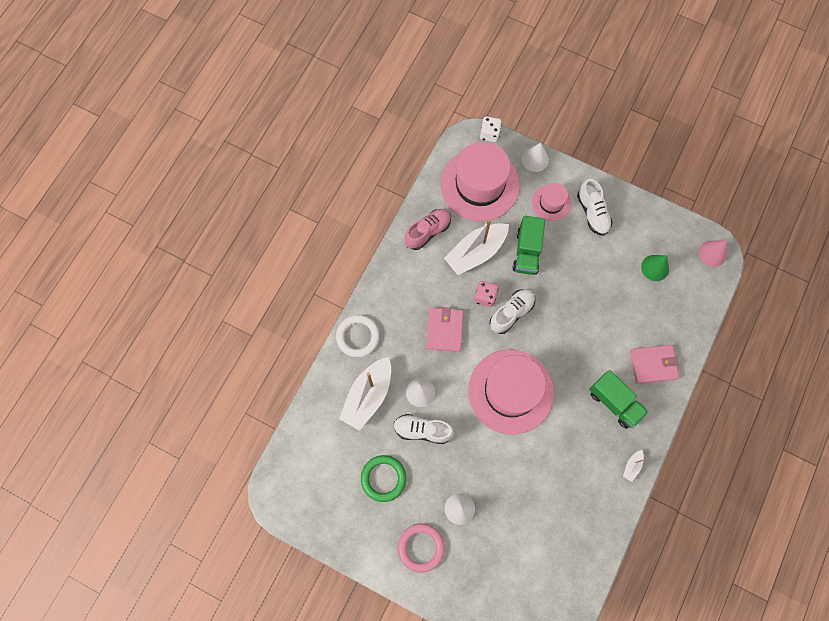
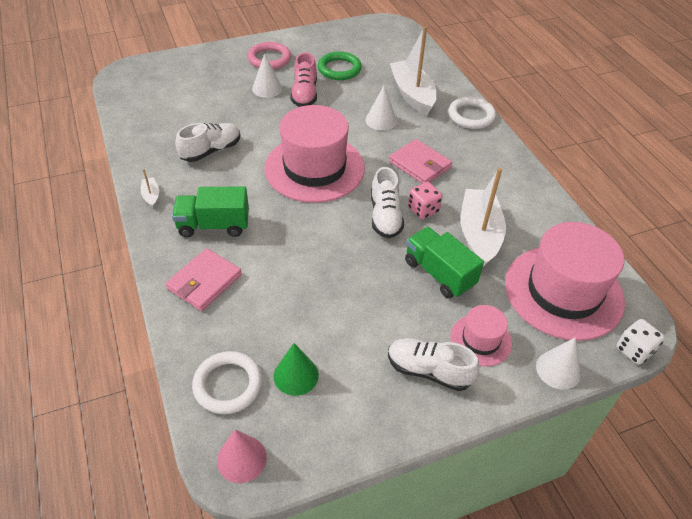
camera: 130 degrees right, 25 degrees down
white shoe [393,414,454,444] -> white shoe moved to [175,123,241,162]
pink shoe [404,209,451,250] -> pink shoe moved to [290,52,317,107]
none -> white ring [192,351,262,414]

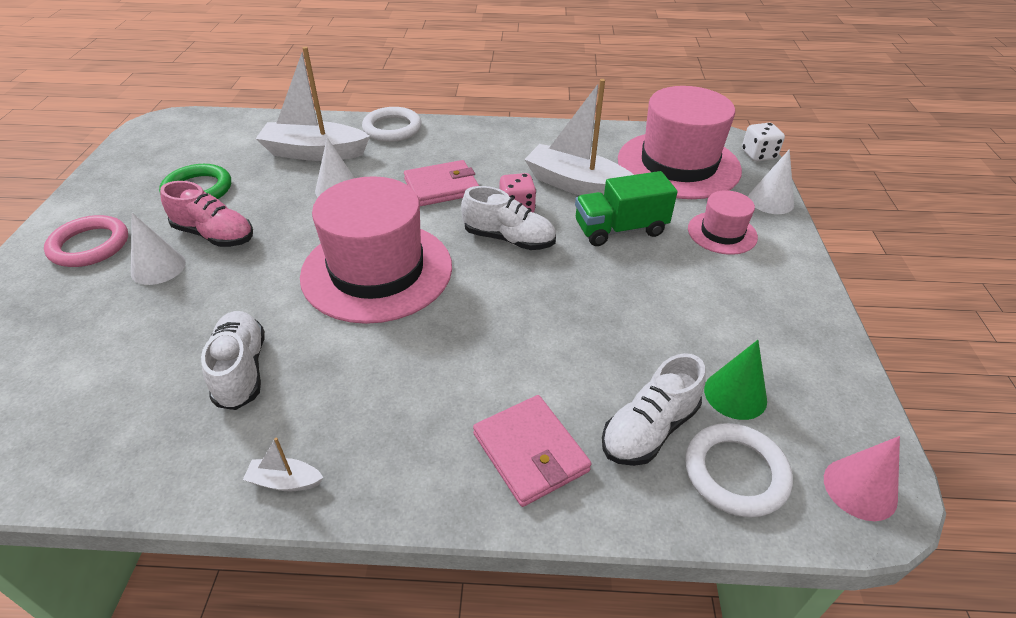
camera: 65 degrees left, 5 degrees down
green truck [172,186,249,237] -> none
white shoe [388,338,479,391] -> white shoe moved to [602,353,706,466]

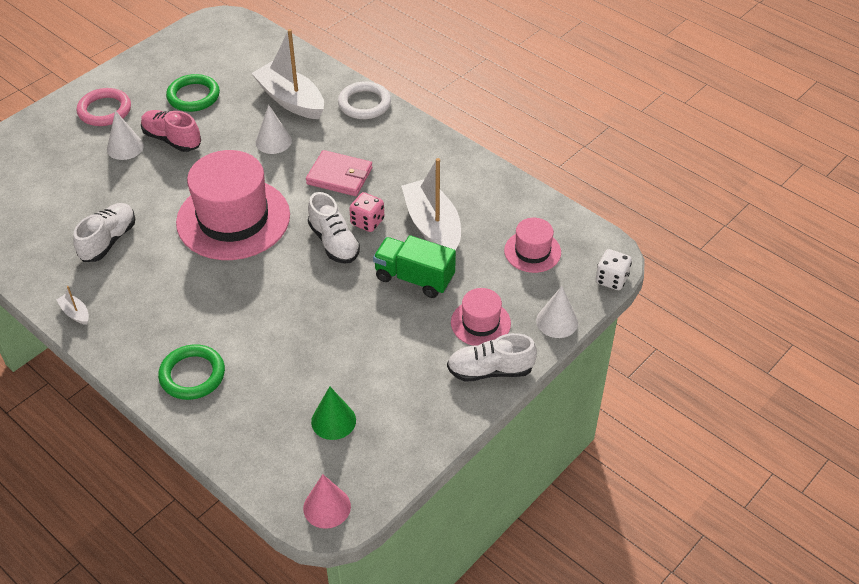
camera: 40 degrees right, 5 degrees up
pink shoe [160,181,253,247] -> pink shoe turned 150 degrees clockwise [141,110,201,152]
pink wallet [473,395,591,507] -> green ring [158,344,225,400]
white shoe [602,353,706,466] -> white shoe moved to [447,333,537,382]
pink hat [618,86,742,199] -> pink hat [504,218,561,273], size x0.49
white ring [685,423,793,518] -> none

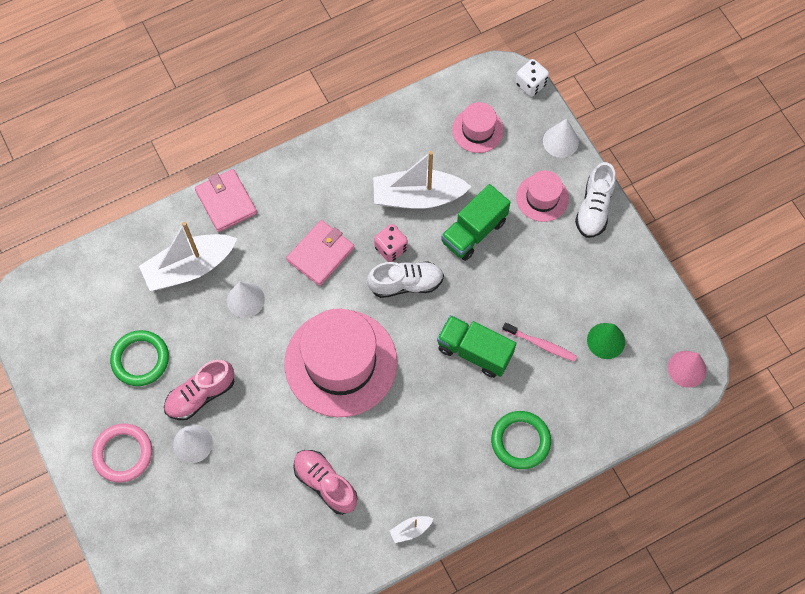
camera: 70 degrees left, 20 degrees up
white shoe [73,203,135,262] -> pink shoe [293,450,357,515]
white ring [338,81,391,119] -> pink wallet [195,169,257,232]
none -> green truck [437,315,516,378]
none -> pink toothbrush [502,323,577,362]

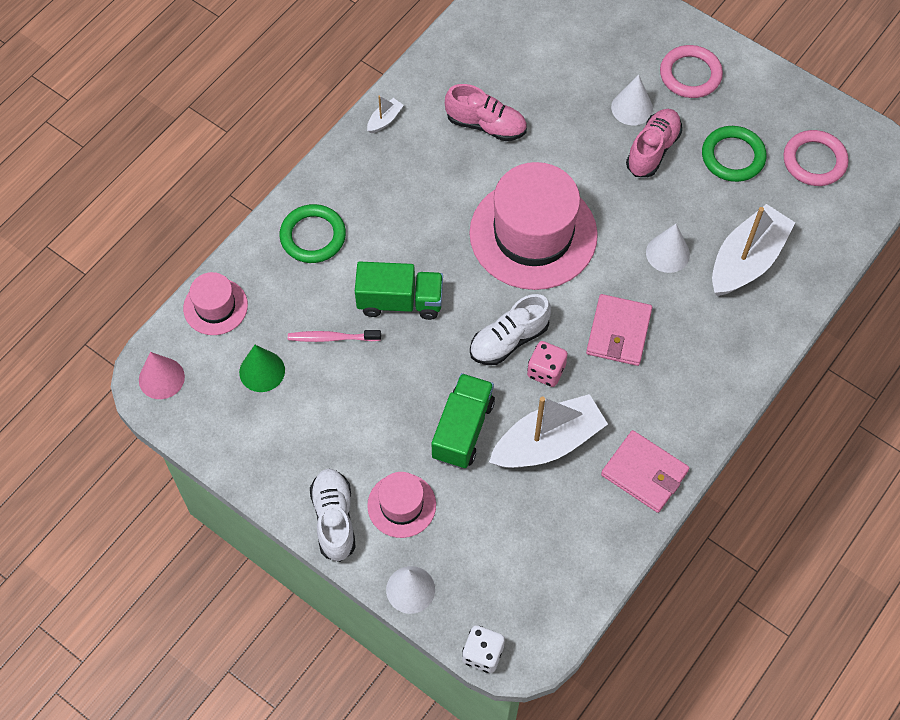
camera: 155 degrees right, 5 degrees down
pink wallet [195,169,257,232] -> pink wallet moved to [601,430,689,513]
pink hat [452,102,504,153] -> pink hat moved to [183,272,248,335]
none -> pink ring [783,130,849,186]

